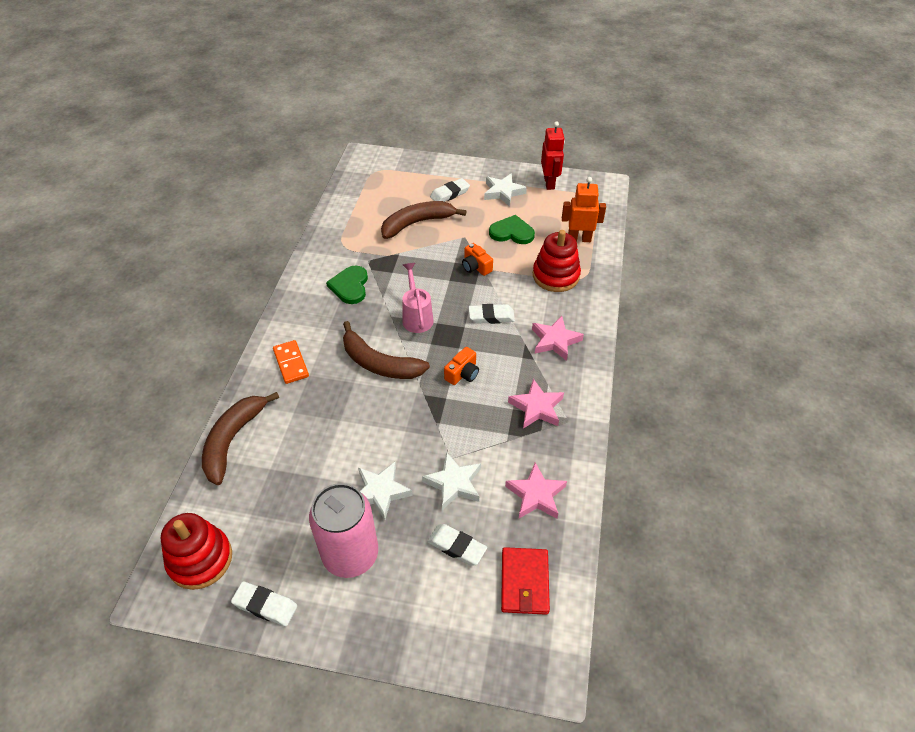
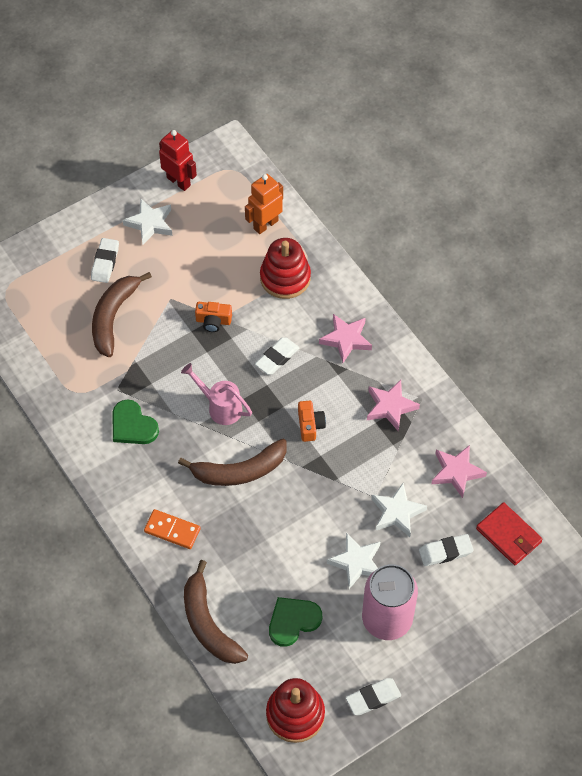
camera: 45 degrees left, 10 degrees up
green heart [489,215,535,244] -> green heart moved to [269,597,322,647]

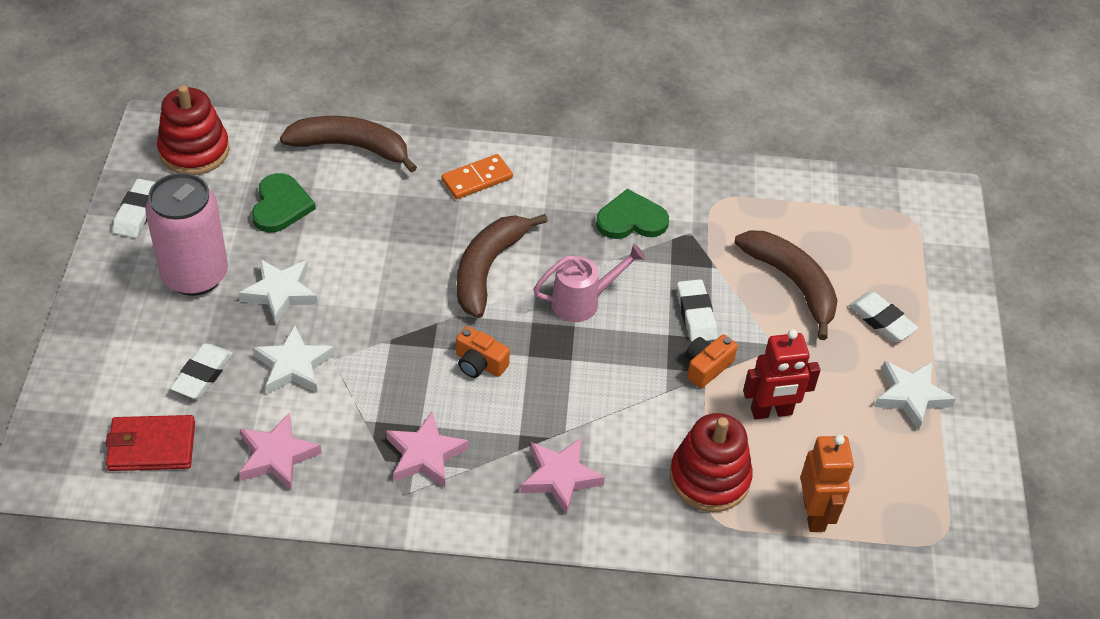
camera: 125 degrees right, 10 degrees down
red robot [159,130,197,191] -> red robot moved to [743,329,821,419]
white eraser [255,337,299,375] -> white eraser moved to [677,279,717,342]

